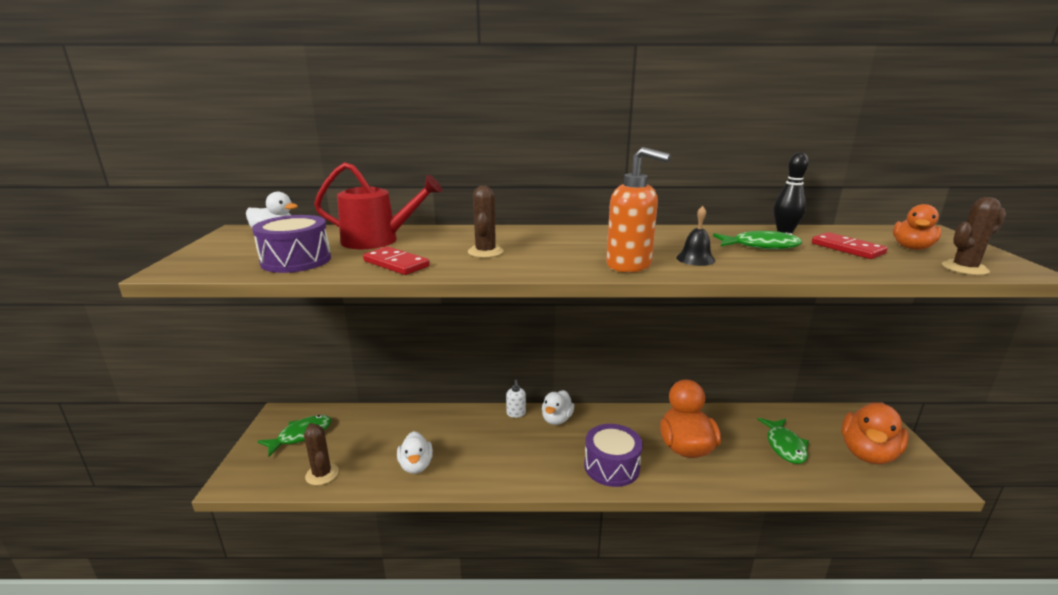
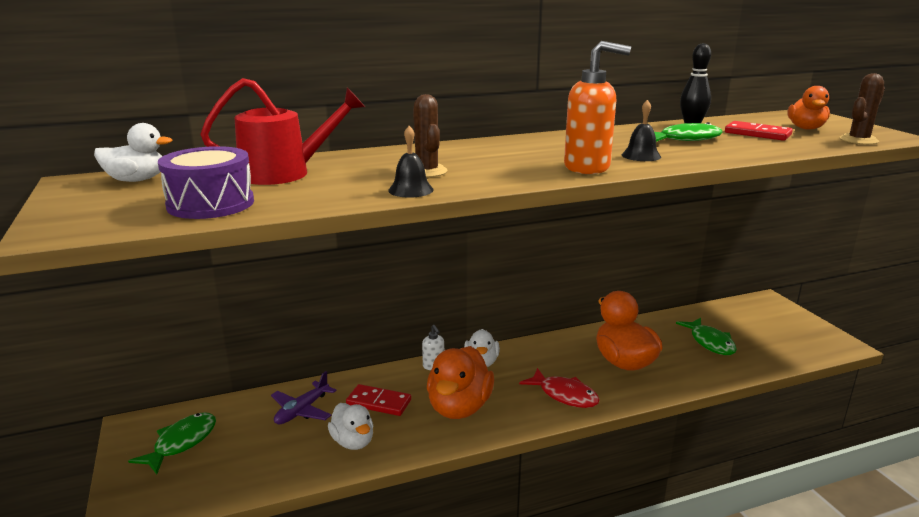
camera: 20 degrees left, 0 degrees up
brown cactus [304,423,339,485] -> none
red domino [363,246,430,275] -> red domino moved to [346,384,411,416]
purple drum [584,424,643,487] -> red fish [519,368,600,408]
orange duck [841,402,909,464] -> orange duck moved to [427,346,494,419]
none -> purple plane [271,371,337,424]
none -> black bell [388,126,434,198]

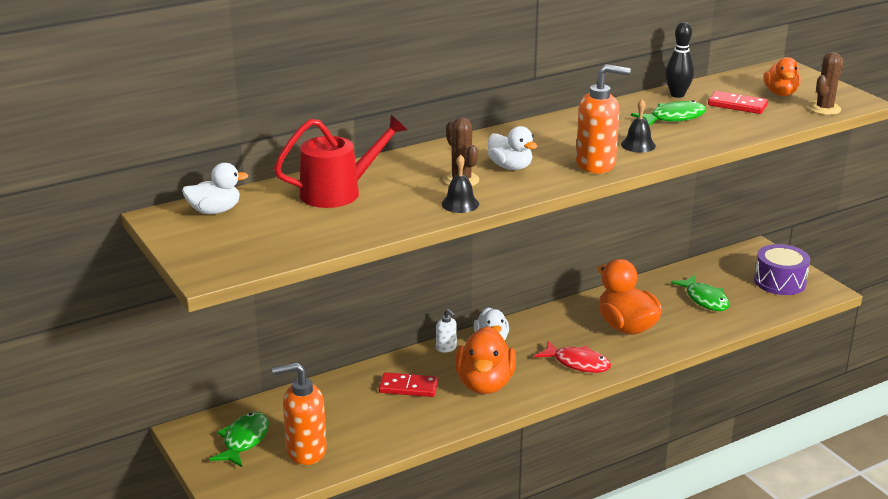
camera: 10 degrees left, 5 degrees up
purple drum [158,146,254,219] -> purple drum moved to [754,244,810,295]
purple plane [271,371,337,424] -> none
white duck [328,403,373,450] -> white duck moved to [488,126,537,170]
none -> orange soap dispenser [272,362,327,465]

